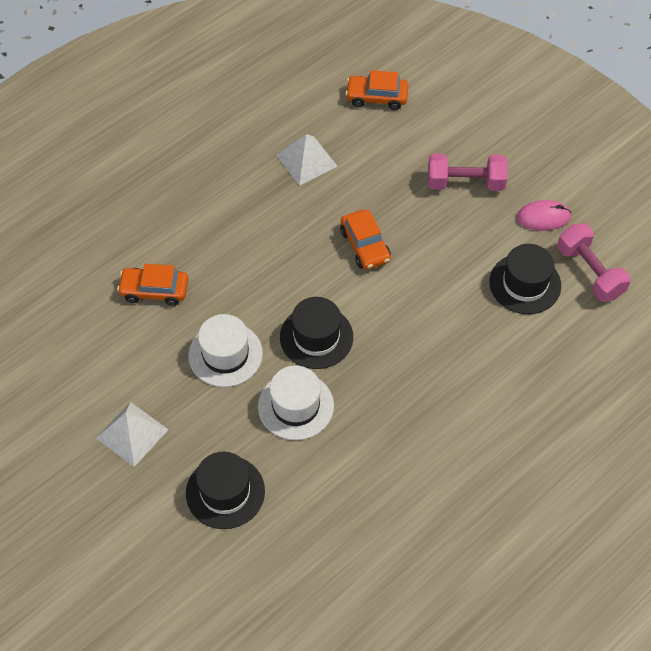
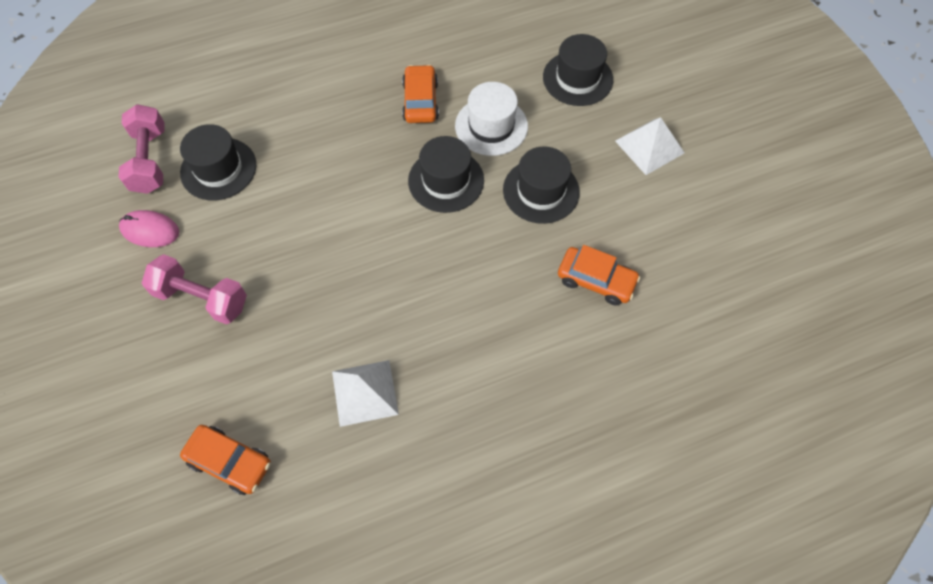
camera: 160 degrees left, 5 degrees up
white hat [188,314,263,387] -> black hat [503,146,580,224]
orange car [340,209,391,270] -> orange car moved to [402,64,439,123]

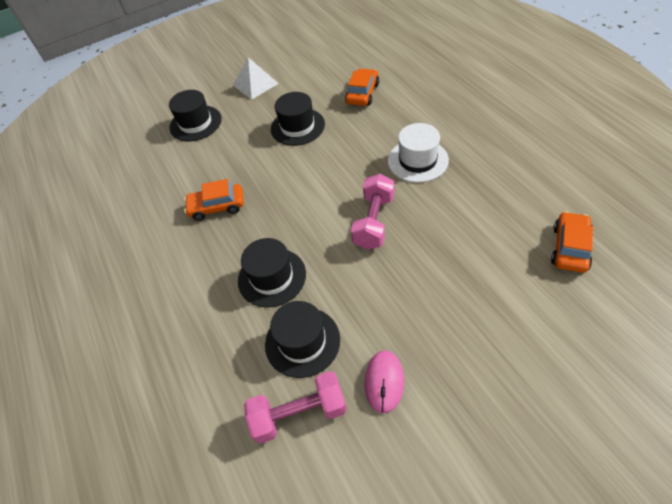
camera: 90 degrees left, 10 degrees down
pink dumbbell [142,254,247,324] -> pink dumbbell moved to [351,174,394,250]
white pyramid [332,360,399,427] -> none
black hat [408,136,484,213] -> black hat moved to [238,238,306,308]
white hat [455,82,528,156] -> white hat moved to [388,123,449,183]

